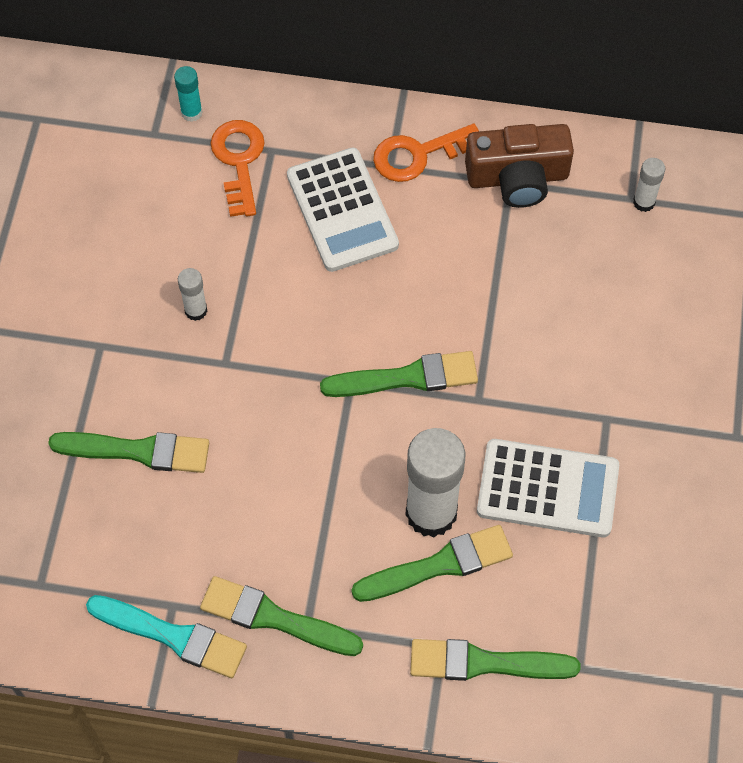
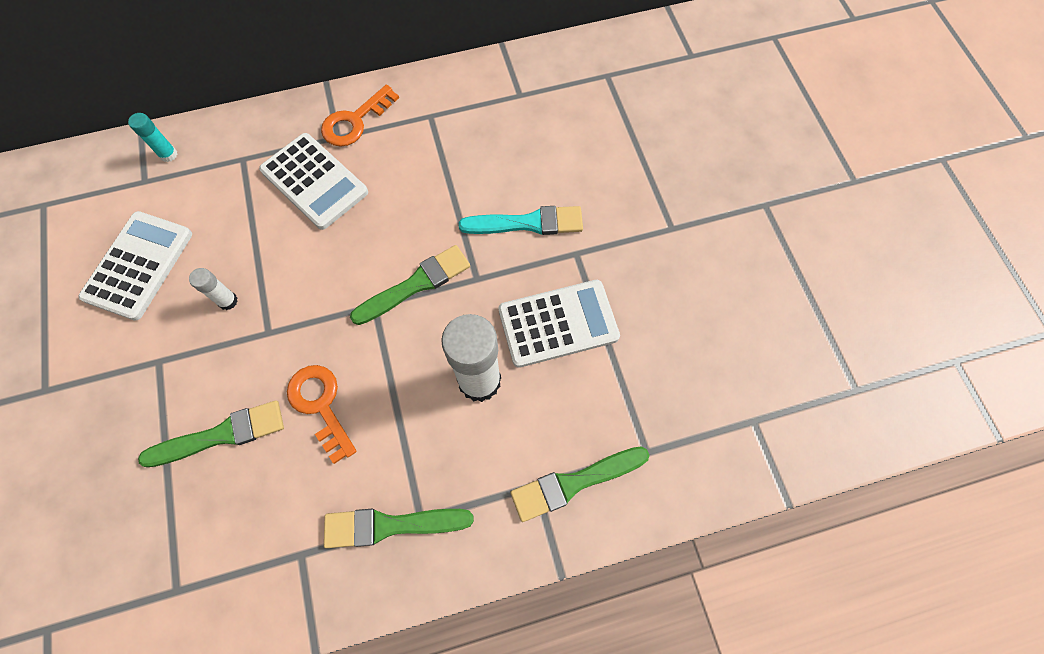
camera: 25 degrees left, 5 degrees up
turquoise brush [86,595,247,678] -> turquoise brush moved to [459,206,583,235]
orange key [210,120,265,217] -> orange key moved to [287,365,357,464]
green brush [351,525,513,602] -> none
brown camera [465,124,574,208] -> none
white glue stick [633,158,665,212] -> none
none -> white calculator [79,211,192,321]

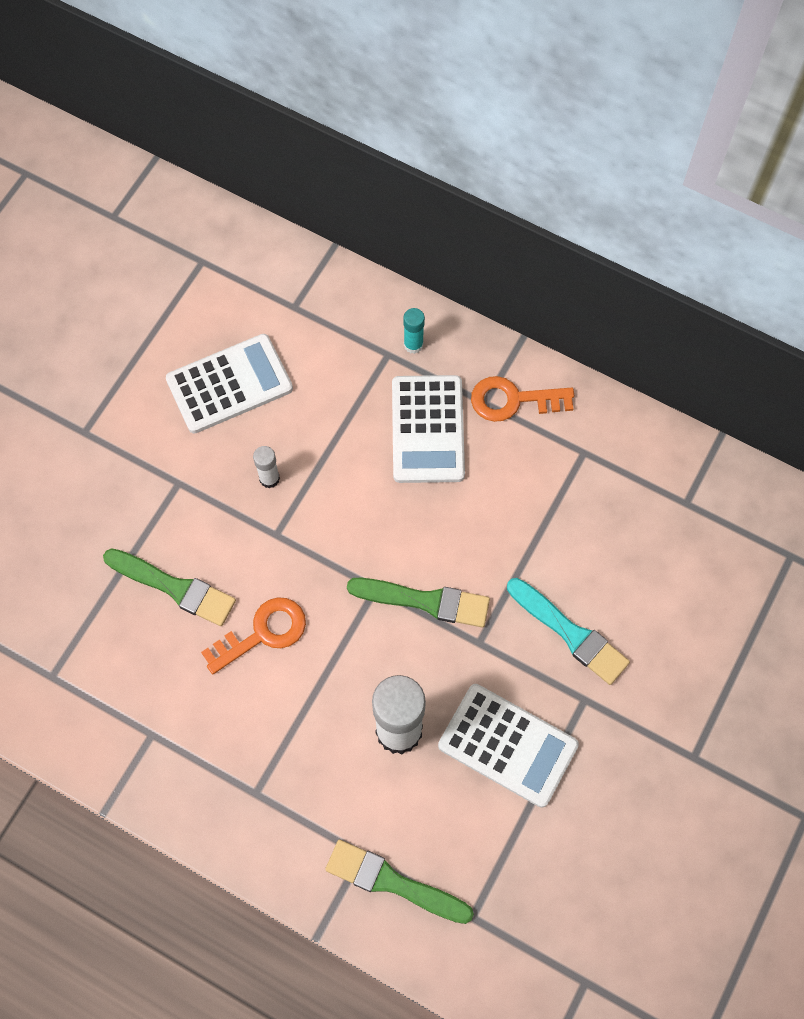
camera: 45 degrees right, 0 degrees up
turquoise glue stick [128,113,177,162] -> turquoise glue stick moved to [403,308,425,354]
orange key [287,365,357,464] -> orange key turned 45 degrees clockwise [201,597,306,674]
green brush [324,509,474,548] -> none

